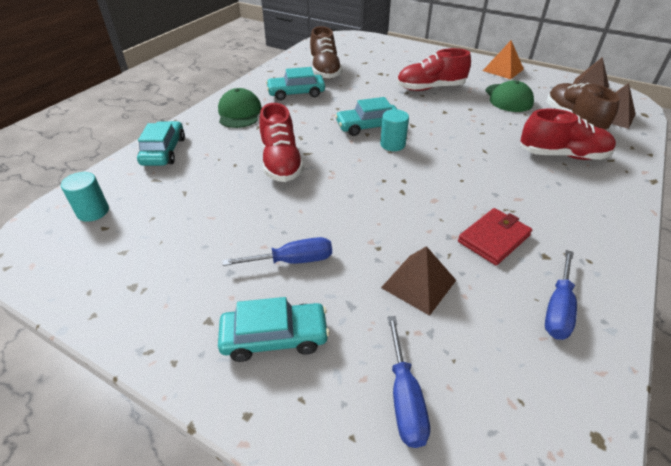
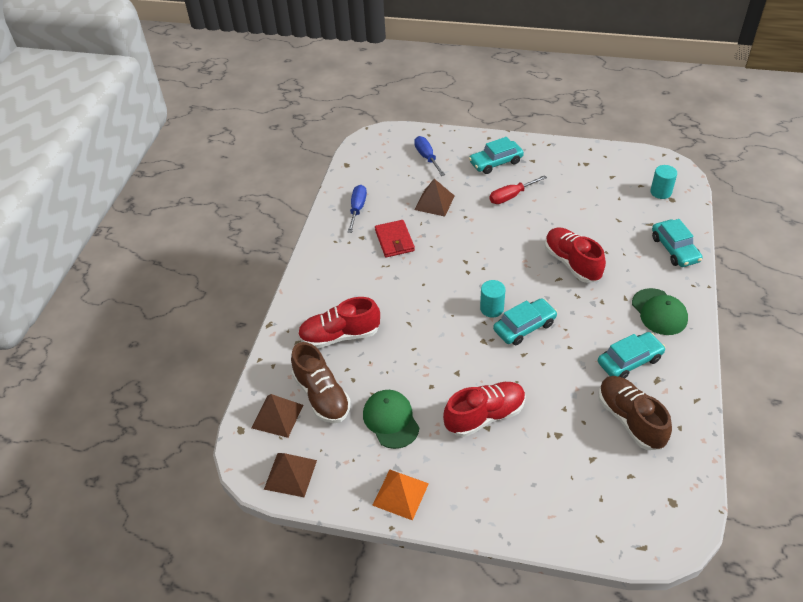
camera: 165 degrees right, 5 degrees up
blue screwdriver [222,237,332,266] -> red screwdriver [489,175,547,204]
red wallet [458,208,532,265] -> red wallet turned 45 degrees counterclockwise [375,220,415,258]

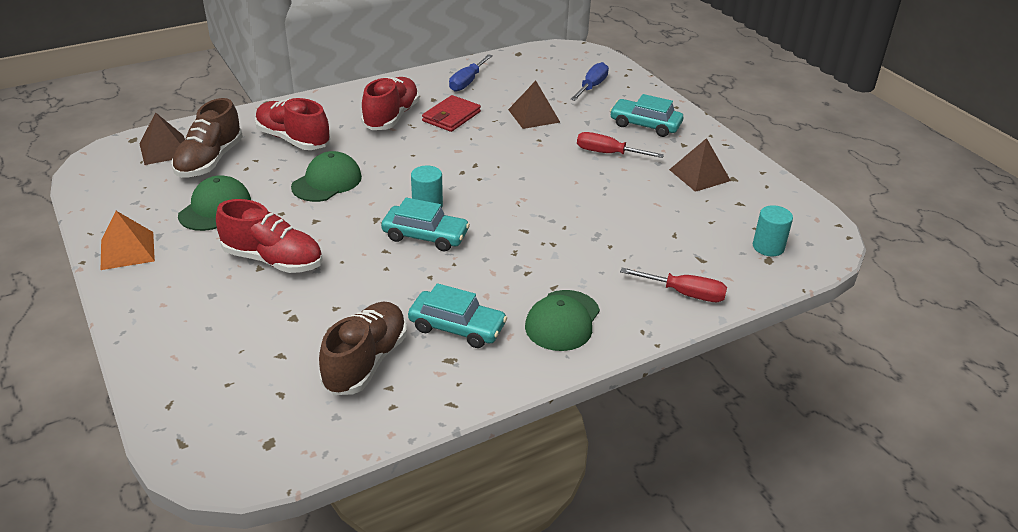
camera: 45 degrees right, 10 degrees down
brown pyramid [264,453,317,497] -> brown pyramid moved to [669,138,731,192]
blue screwdriver [347,185,367,233] -> blue screwdriver turned 150 degrees clockwise [449,54,493,92]
red shoe [545,228,606,283] -> red shoe moved to [361,77,420,130]
turquoise car [652,219,703,267] -> red screwdriver [620,268,727,302]
none -> green cap [291,151,362,202]

